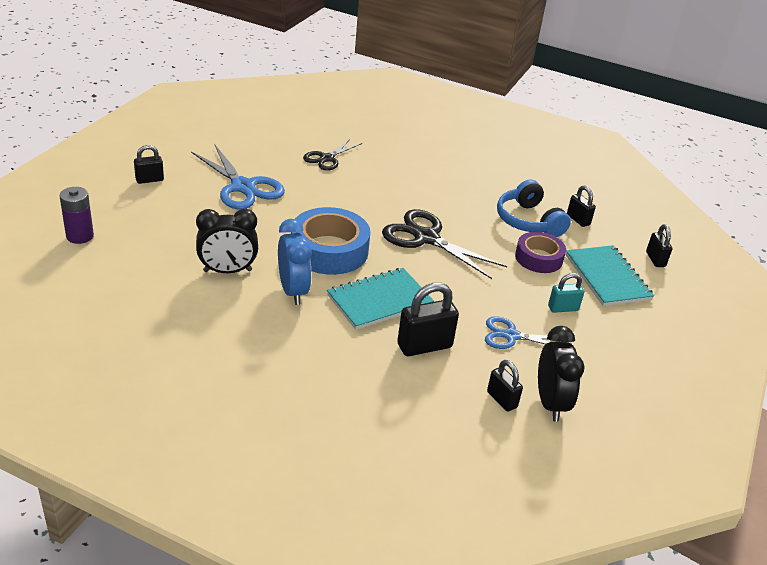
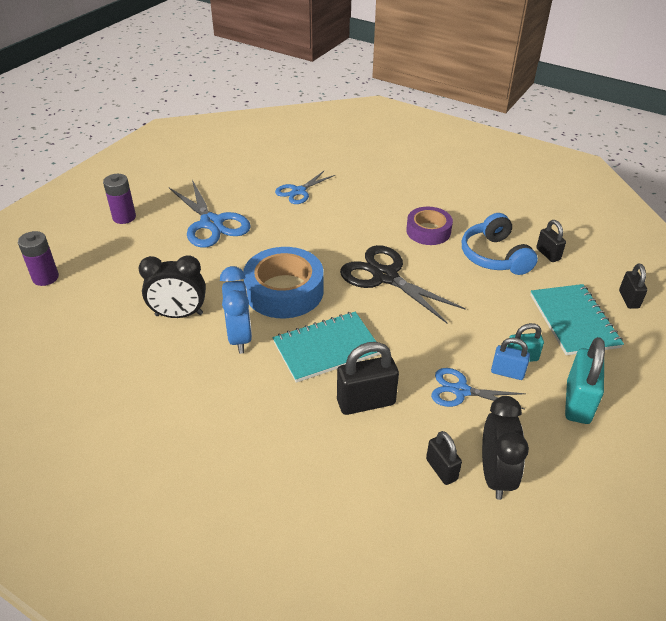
camera: 10 degrees right, 5 degrees up
black padlock [134,145,164,184] -> purple battery [103,174,136,224]
black scissors [303,139,362,171] -> blue scissors [275,170,335,204]
purple tape [515,232,566,273] -> purple tape moved to [406,207,453,245]
none -> blue padlock [491,338,530,380]
none -> turquoise padlock [565,337,605,424]

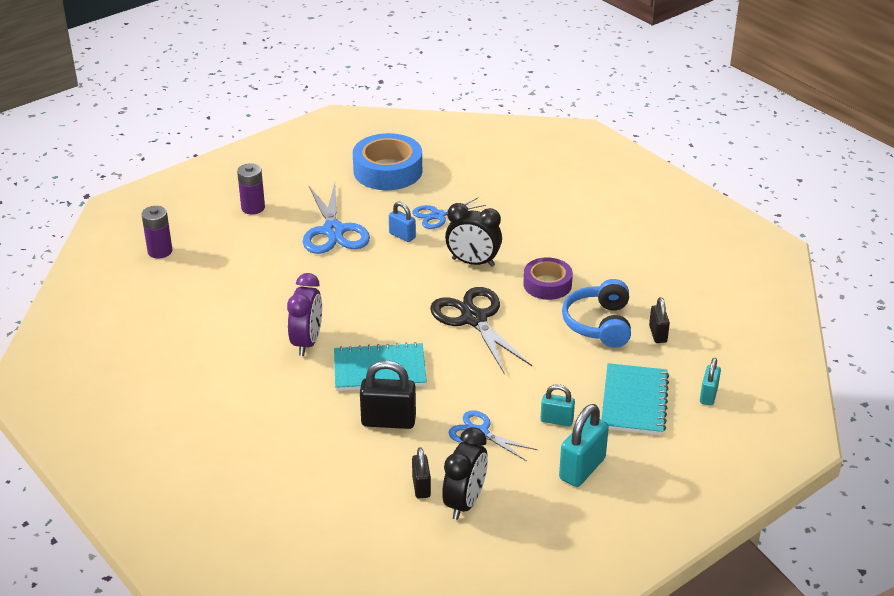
camera: 20 degrees right, 5 degrees down
black clock [139,255,206,318] -> black clock moved to [445,203,502,267]
blue clock [220,266,252,354] -> purple clock [287,273,322,356]
blue tape [243,247,324,318] -> blue tape moved to [353,133,422,190]
blue padlock [491,338,530,380] -> blue padlock moved to [389,202,416,242]
black padlock [619,264,648,309] -> turquoise padlock [700,358,721,406]

